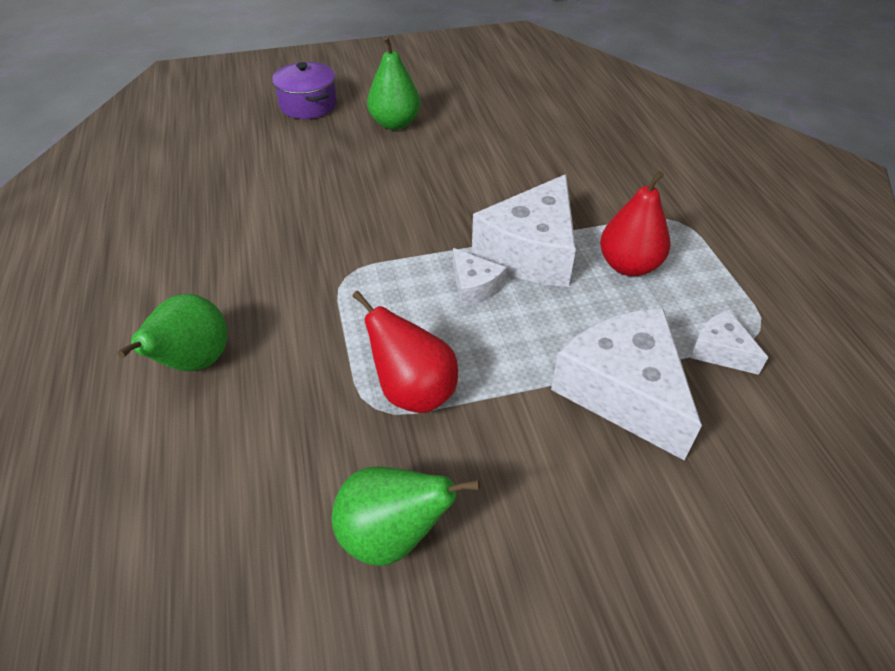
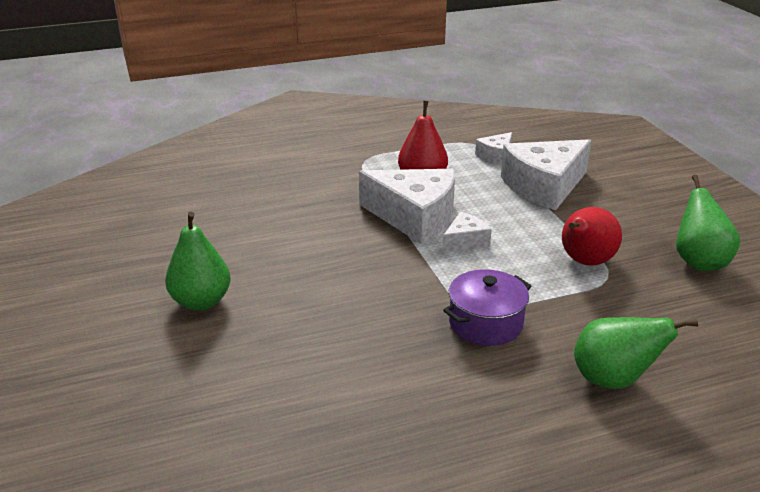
camera: 95 degrees left, 15 degrees down
purple pot [272,62,337,119] -> purple pot moved to [443,269,531,346]

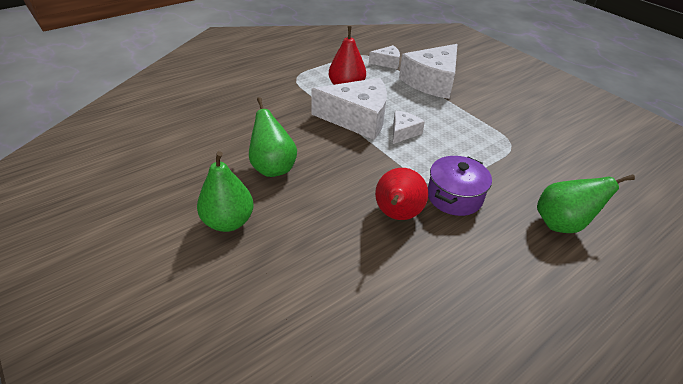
camera: 20 degrees left, 10 degrees up
white cheese [475,132,512,165] -> white cheese turned 120 degrees counterclockwise [369,45,400,69]
red pear [562,207,622,266] -> red pear moved to [375,168,428,220]
green pear [676,175,740,271] -> green pear moved to [249,97,297,177]

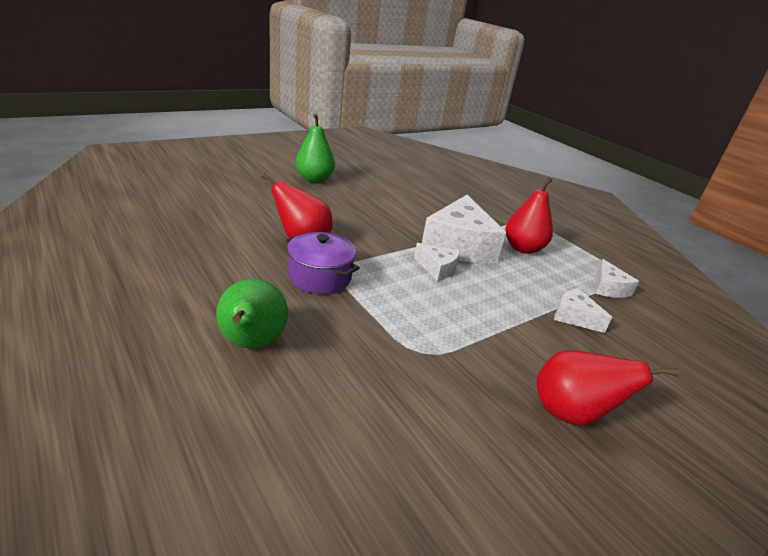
camera: 90 degrees right, 10 degrees down
green pear [249,97,297,177] -> none
white cheese [399,44,457,99] -> white cheese [554,288,612,333], size x0.49
none -> red pear [537,350,679,426]

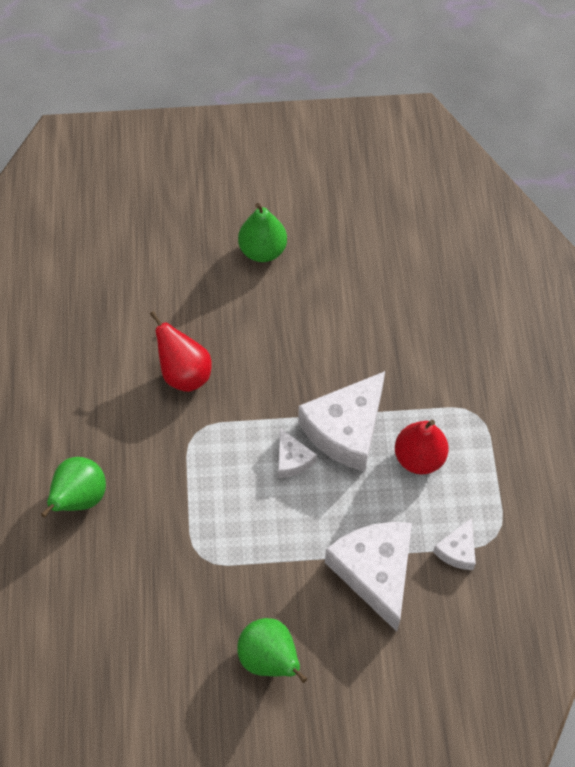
camera: 35 degrees right, 30 degrees up
purple pot [286,232,360,294] -> none
red pear [537,350,679,426] -> green pear [237,618,307,683]
white cheese [554,288,612,333] -> white cheese [325,522,412,632], size x2.05

